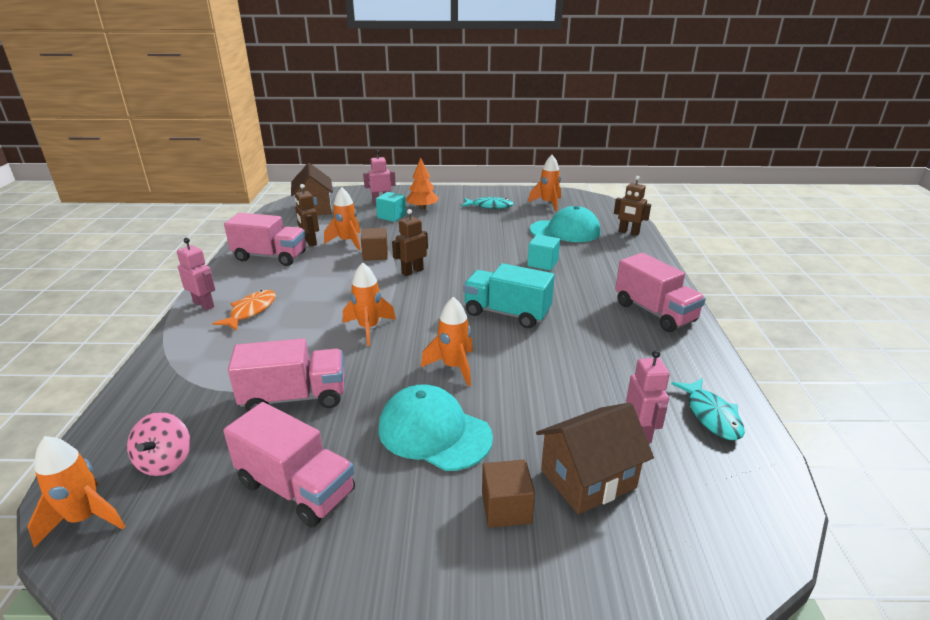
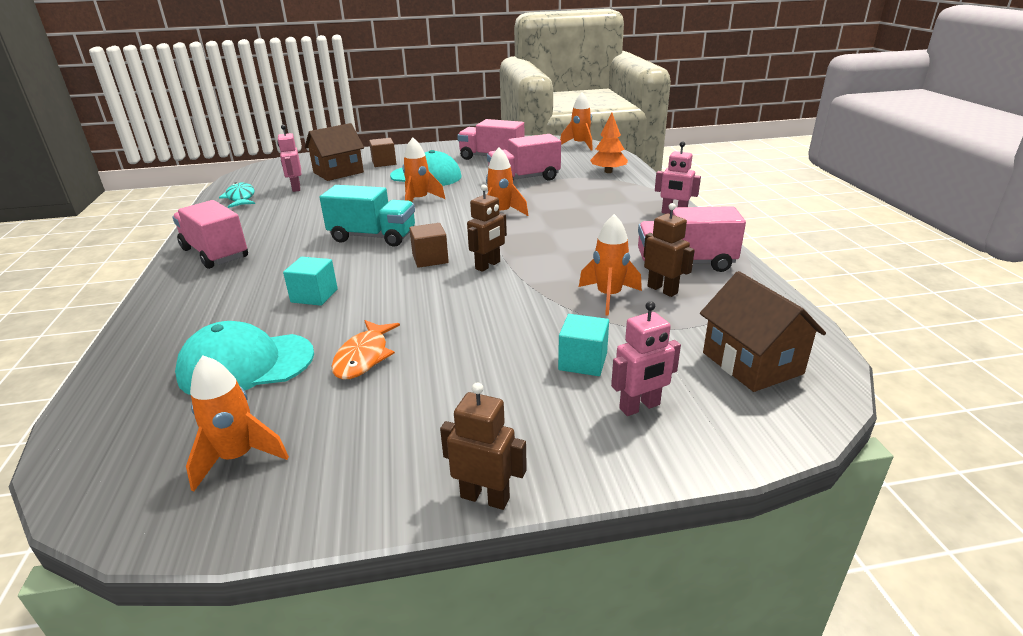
camera: 170 degrees right, 0 degrees up
pink spinning top [127,412,190,476] -> none
orange fish [212,290,276,331] -> orange fish moved to [331,320,400,380]
brown cube [361,228,388,261] -> brown cube moved to [409,223,449,268]
orange tree [406,158,439,210] -> orange tree moved to [590,113,628,173]
turquoise fish [462,197,514,209] -> none
brown robot [614,176,651,236] -> brown robot moved to [440,382,527,510]

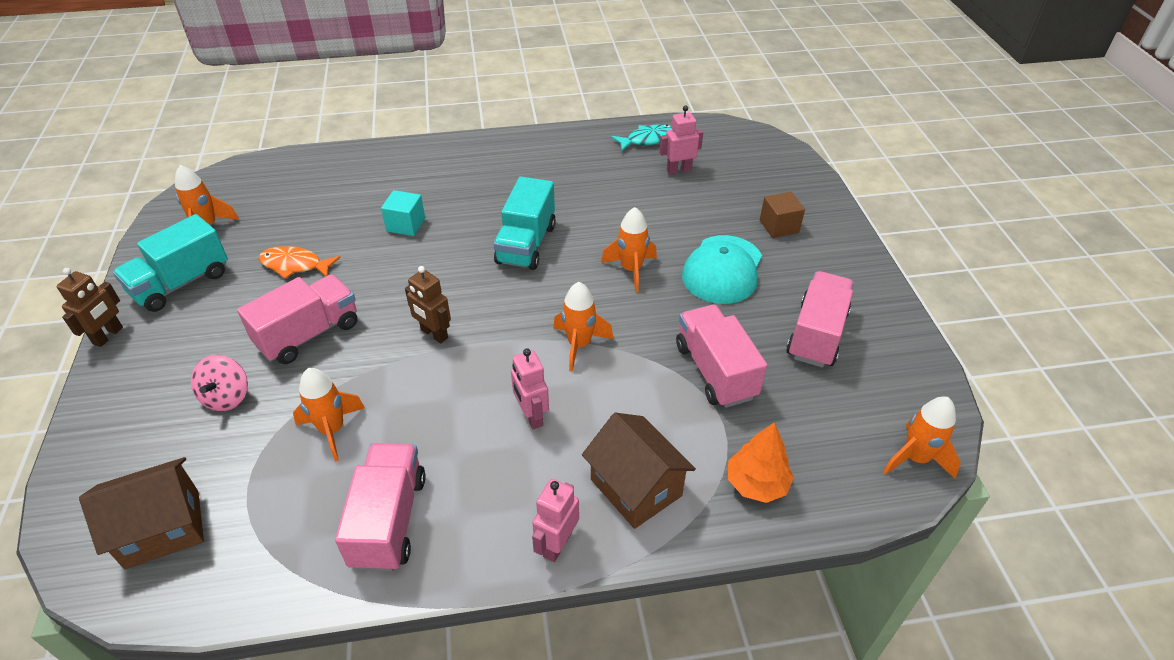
camera: 90 degrees right, 15 degrees up
pink truck [172,200,248,269] -> pink truck moved to [237,274,358,364]
turquoise cap [175,321,314,395] -> none
brown house [305,123,364,181] -> brown house moved to [582,413,696,529]
brown cube [409,223,449,268] -> none
turquoise cube [558,314,609,376] -> pink spinning top [191,355,248,411]
pink robot [611,301,681,416] -> pink robot moved to [511,348,549,429]
brown robot [643,203,695,297] -> none
none -> turquoise truck [113,214,228,312]

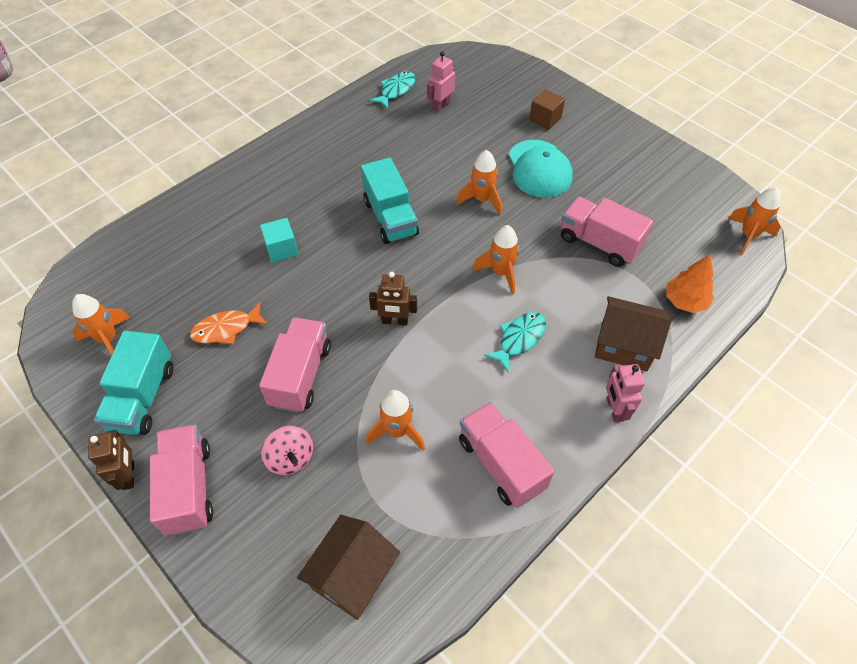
camera: 35 degrees left, 10 degrees up
pink robot [511,348,549,429] -> turquoise fish [484,312,546,372]
pink truck [787,271,854,368] -> pink truck moved to [150,425,213,536]

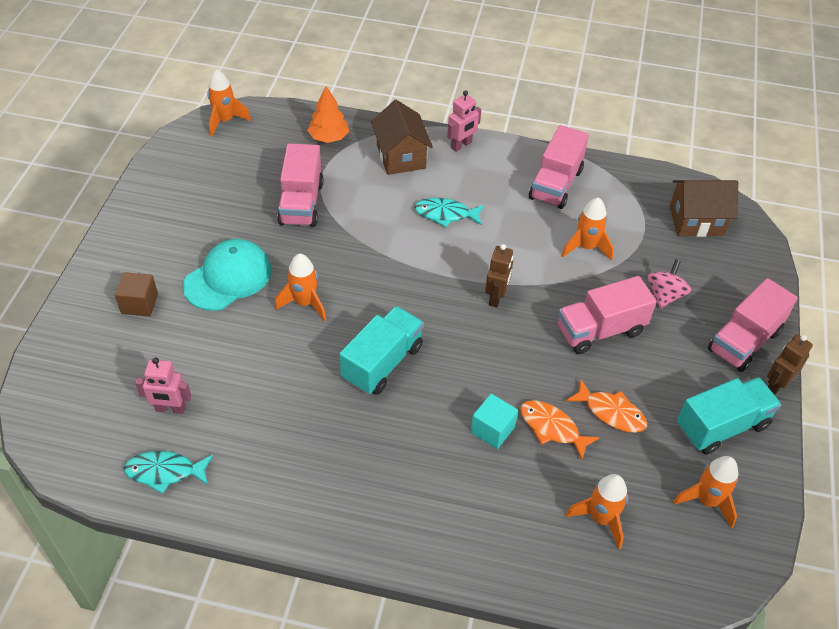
camera: 125 degrees left, 5 degrees down
brown robot [369,272,417,326] -> brown robot turned 45 degrees clockwise [485,244,513,307]
orange rocket [472,225,520,295] -> orange rocket moved to [566,474,628,550]
none -> orange fish [520,400,600,460]

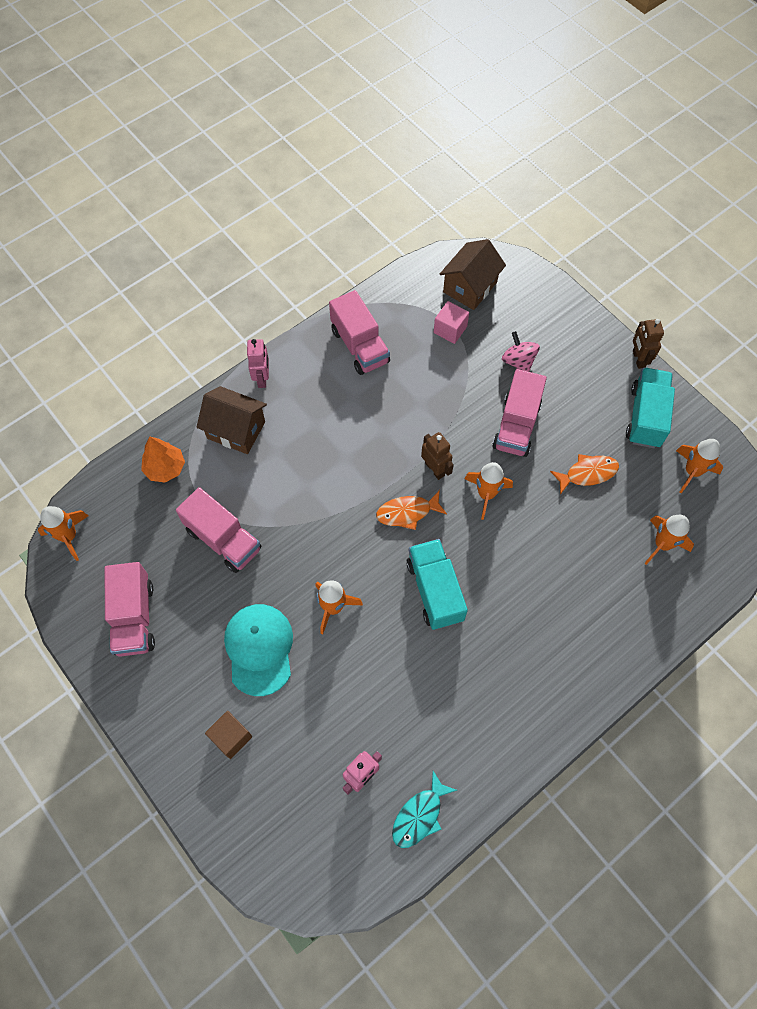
camera: 50 degrees left, 15 degrees up
turquoise fish [414,198,484,227] -> none
turquoise cube [471,394,518,449] -> none
orange fish [520,400,600,460] -> orange fish moved to [376,490,447,530]
orange rocket [561,197,614,261] -> orange rocket moved to [465,462,513,520]
pink truck [708,278,798,372] -> pink truck moved to [104,562,155,657]
none -> pink cube [434,301,469,344]

